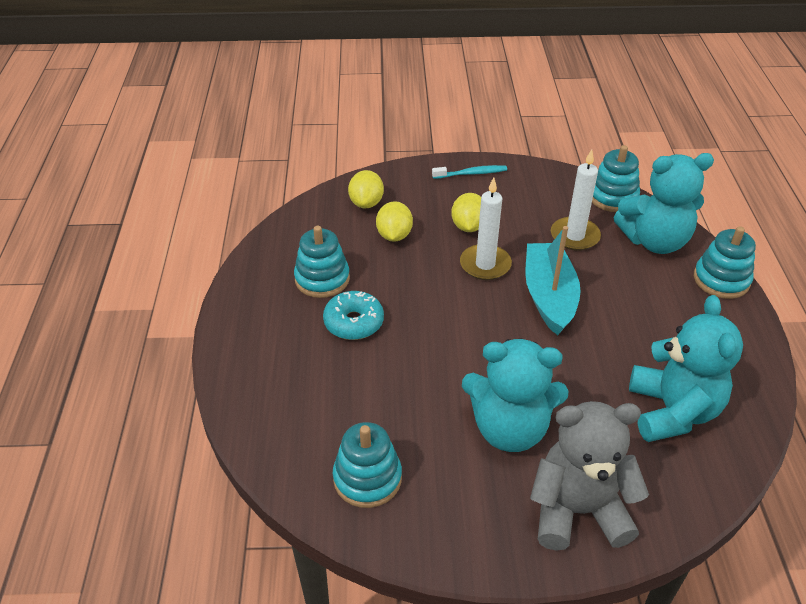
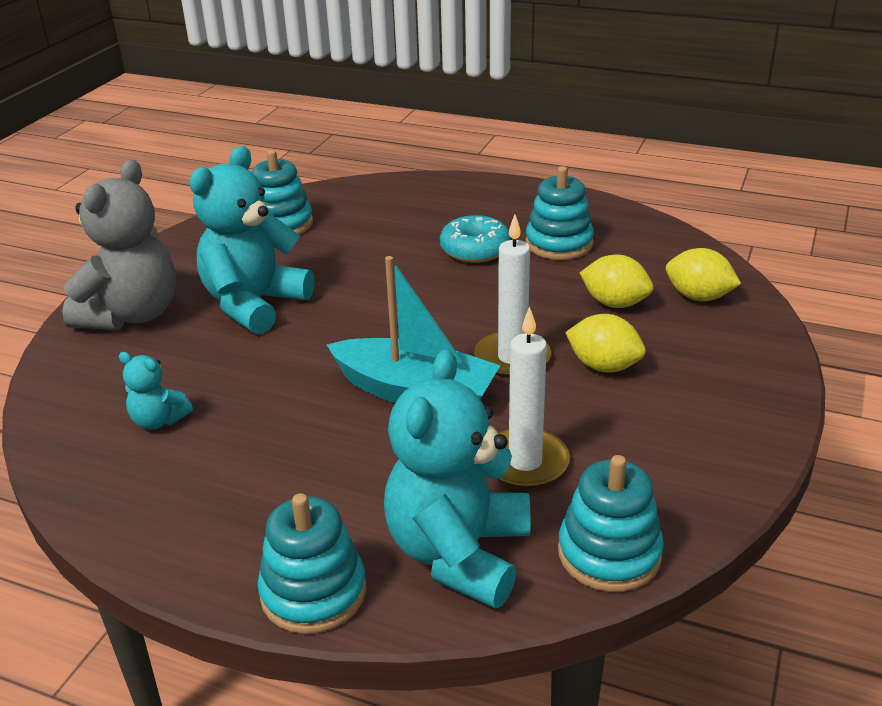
camera: 115 degrees right, 10 degrees down
turquoise toothbrush [432,165,507,179] -> none
turquoise teddy bear [629,295,743,442] -> turquoise teddy bear [119,352,193,430], size x0.47

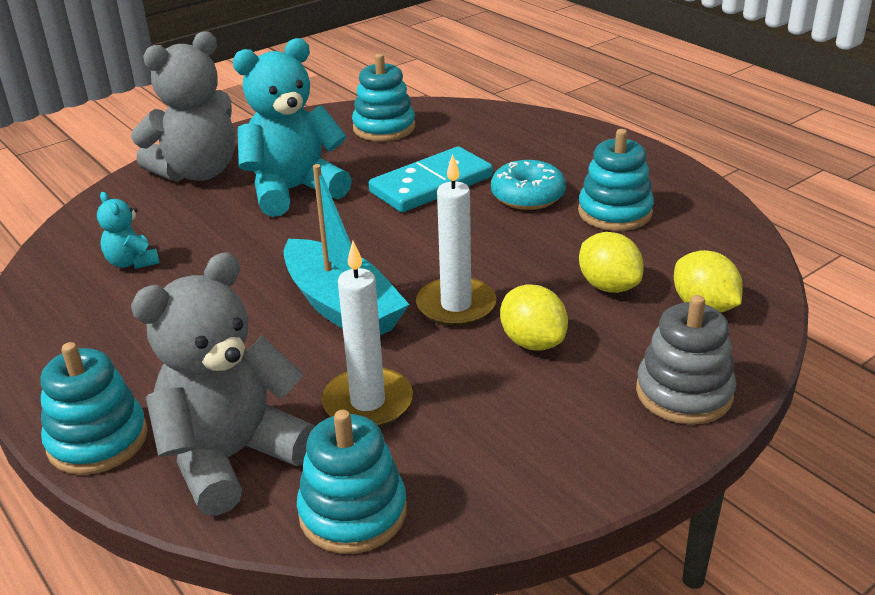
camera: 30 degrees right, 0 degrees up
turquoise teddy bear [384,349,530,609] -> grey teddy bear [131,252,315,516]
none -> turquoise domino [369,147,493,212]
none -> grey stacking toy [636,295,736,425]

